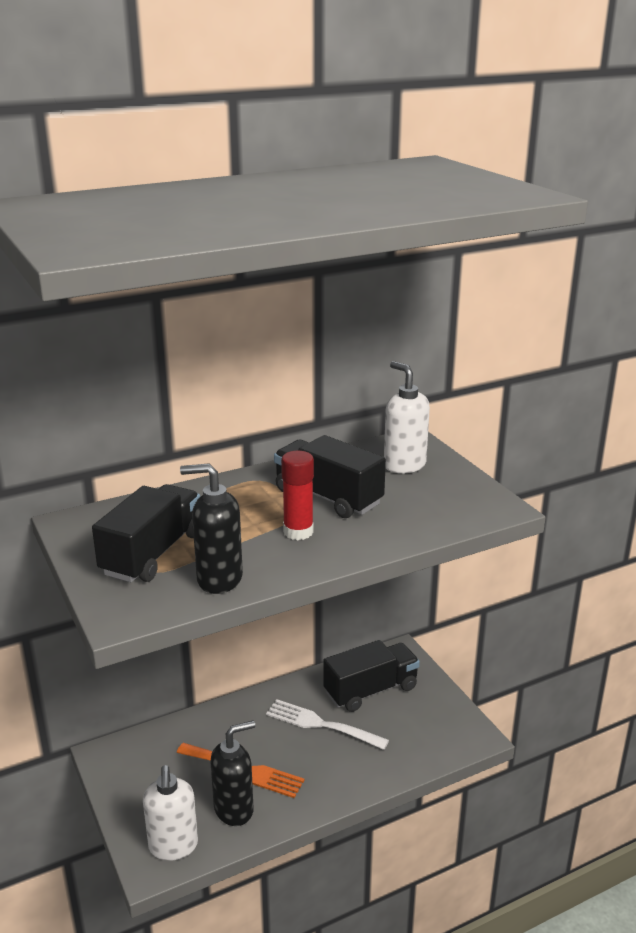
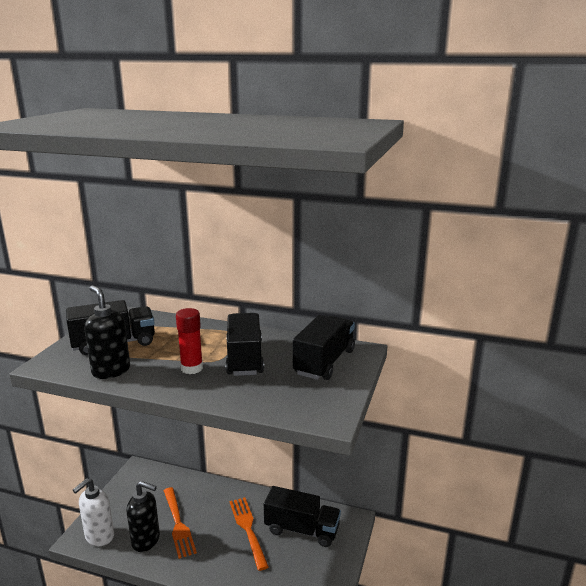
camera: 45 degrees right, 5 degrees down
white fork [266,699,389,750] -> orange fork [229,497,269,571]
white soap dispenser [384,361,430,474] -> black truck [293,315,355,380]

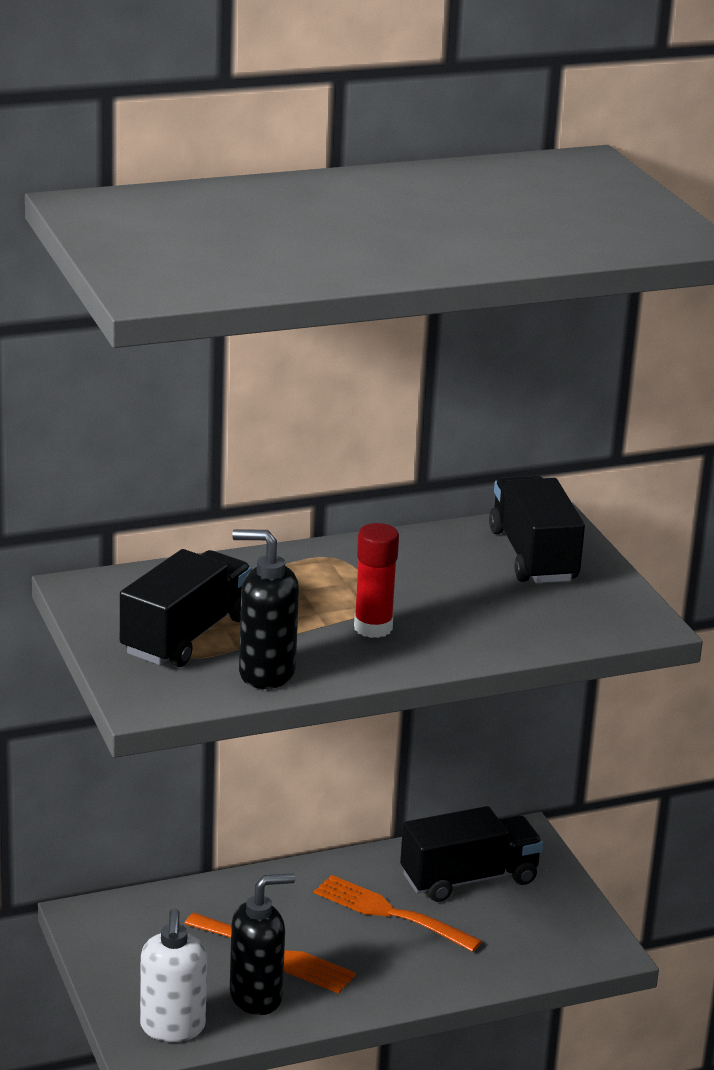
camera: 40 degrees left, 5 degrees up
black truck [225,313,264,376] -> none

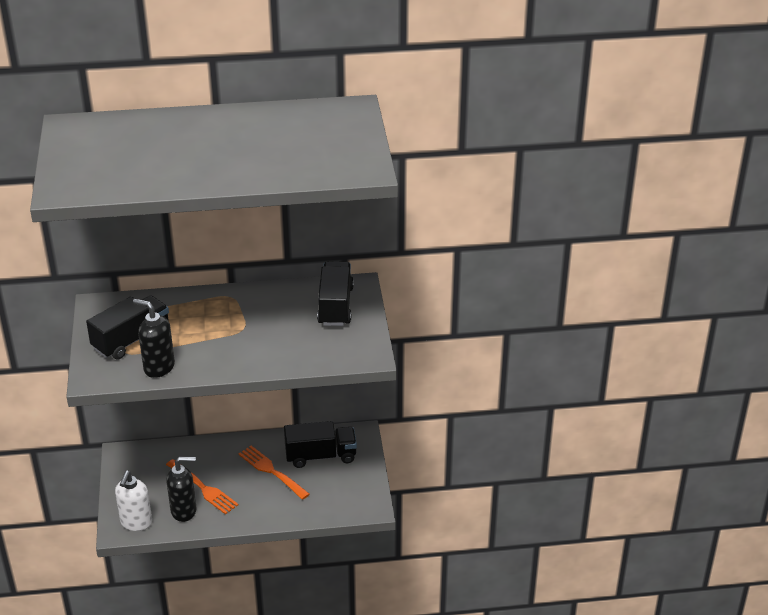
camera: 15 degrees right, 10 degrees up
red glue stick [354,523,399,638] -> none

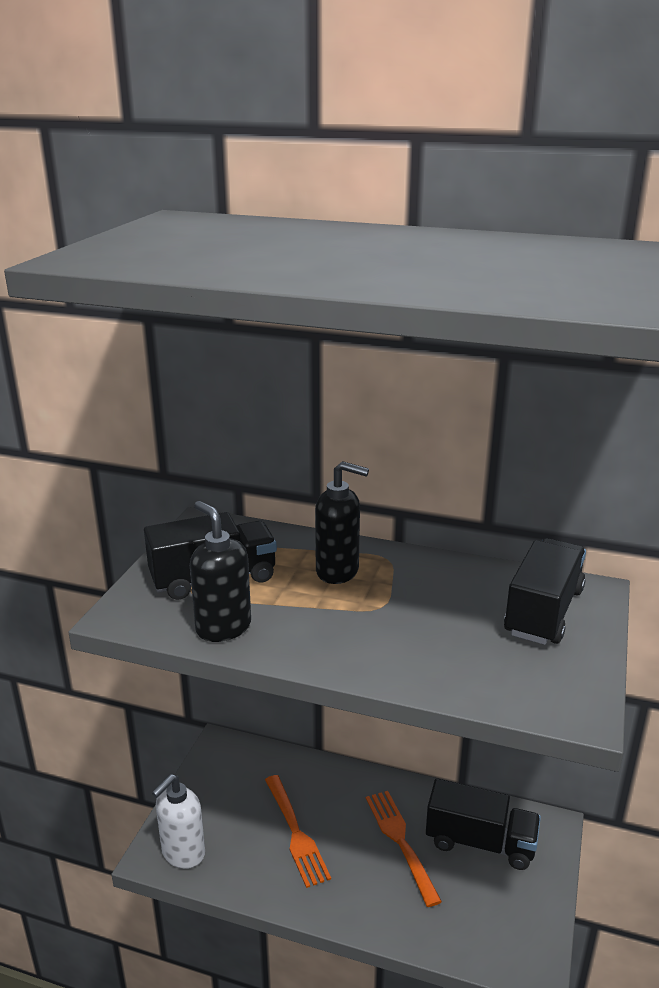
camera: 25 degrees right, 10 degrees down
black soap dispenser [166,457,196,522] -> black soap dispenser moved to [315,461,369,584]

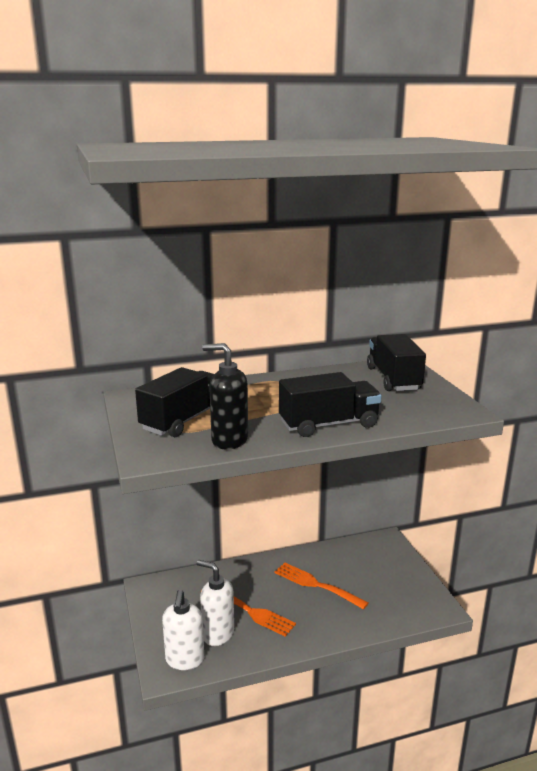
camera: 35 degrees left, 5 degrees down
black soap dispenser [315,461,369,584] -> none
black truck [426,778,541,870] -> black truck moved to [279,372,382,437]
none -> white soap dispenser [197,560,234,646]

